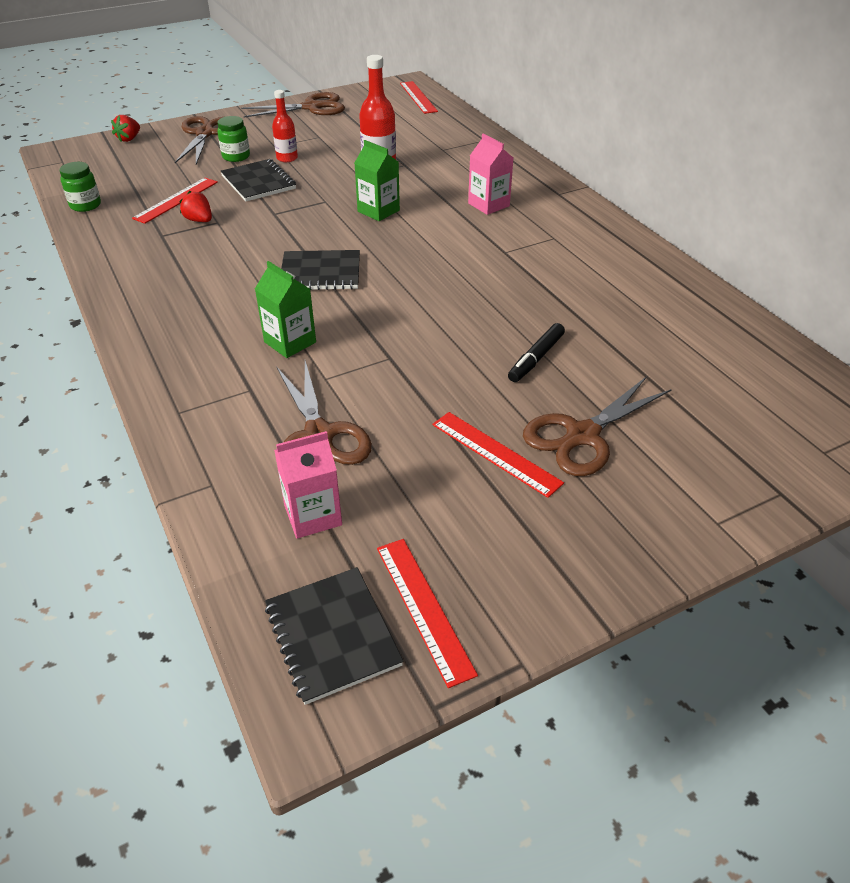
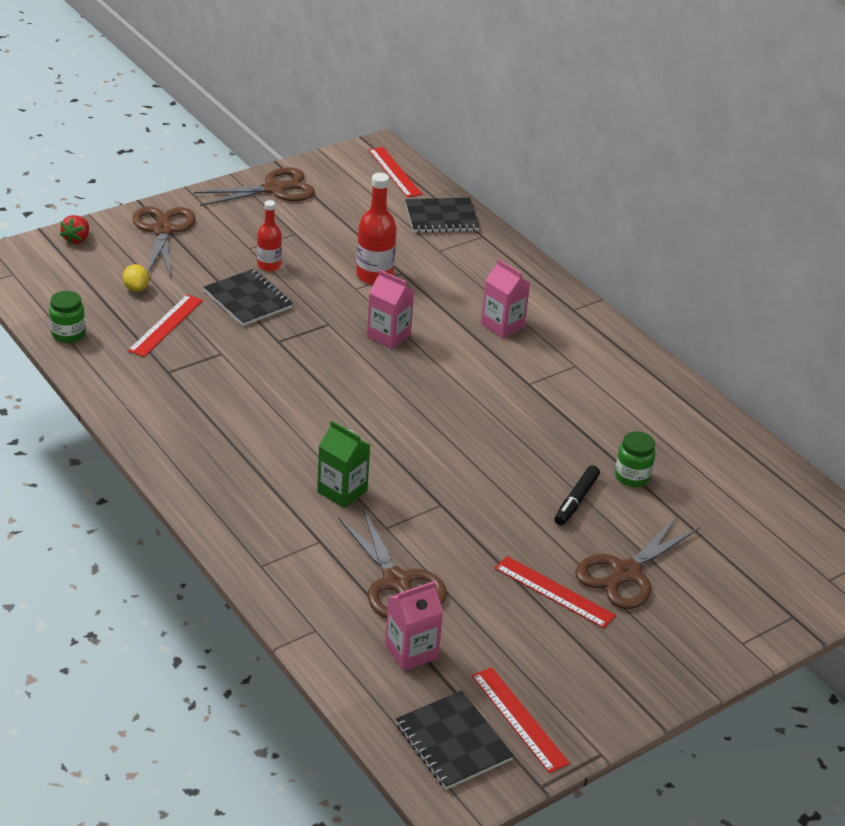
camera: 10 degrees left, 5 degrees down
red strawberry [179,191,212,222] -> none
green jar [217,116,250,162] -> green jar moved to [615,431,656,487]
black notebook [281,250,360,290] -> black notebook moved to [405,197,480,233]
green carton [355,140,400,221] -> pink carton [367,270,414,349]
none -> yellow lemon [123,264,149,292]

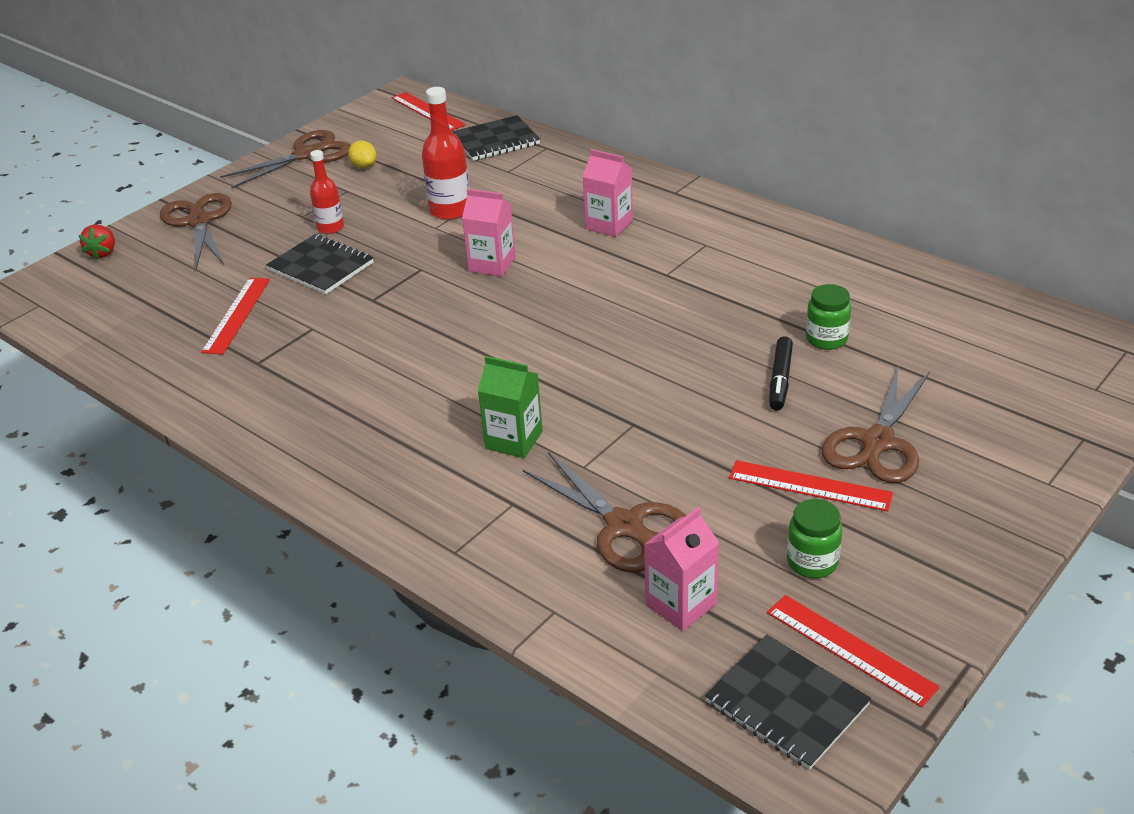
camera: 10 degrees left, 0 degrees up
green jar [49,291,85,343] -> green jar moved to [787,499,842,578]
yellow lemon [123,264,149,292] -> yellow lemon moved to [348,141,376,169]

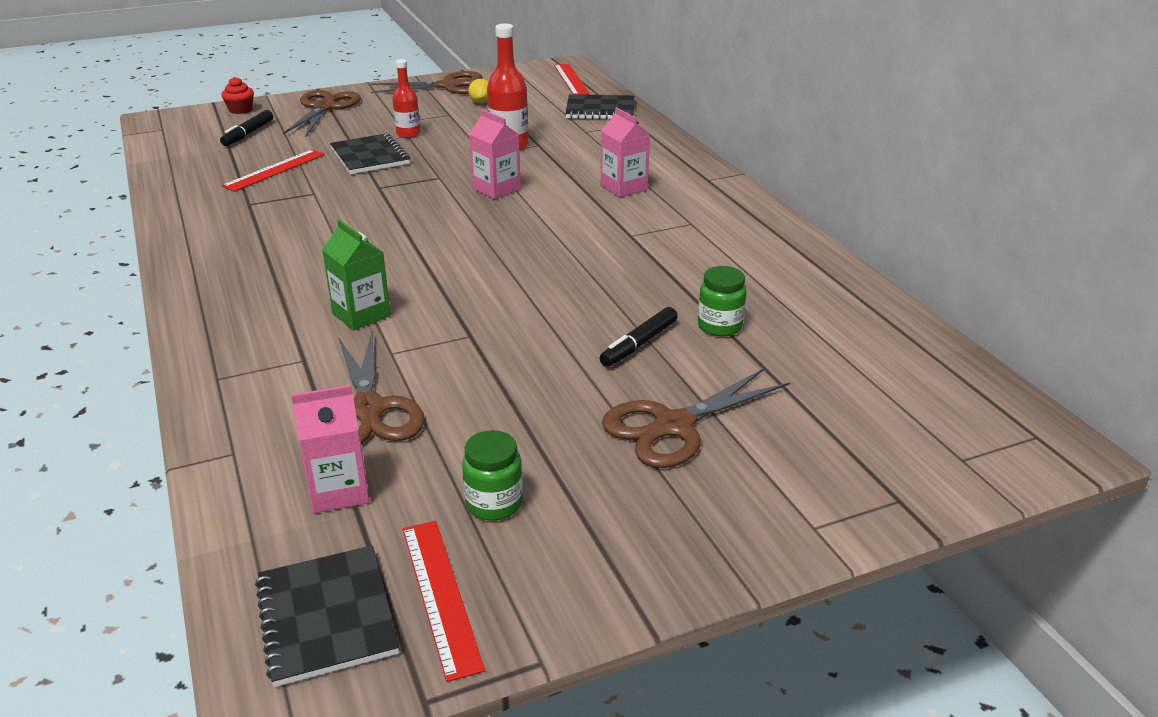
camera: 25 degrees right, 5 degrees down
red strawberry [79,224,115,260] -> red cupcake [221,77,254,114]
red ruler [729,460,893,512] -> none
none -> black marker [220,110,273,146]

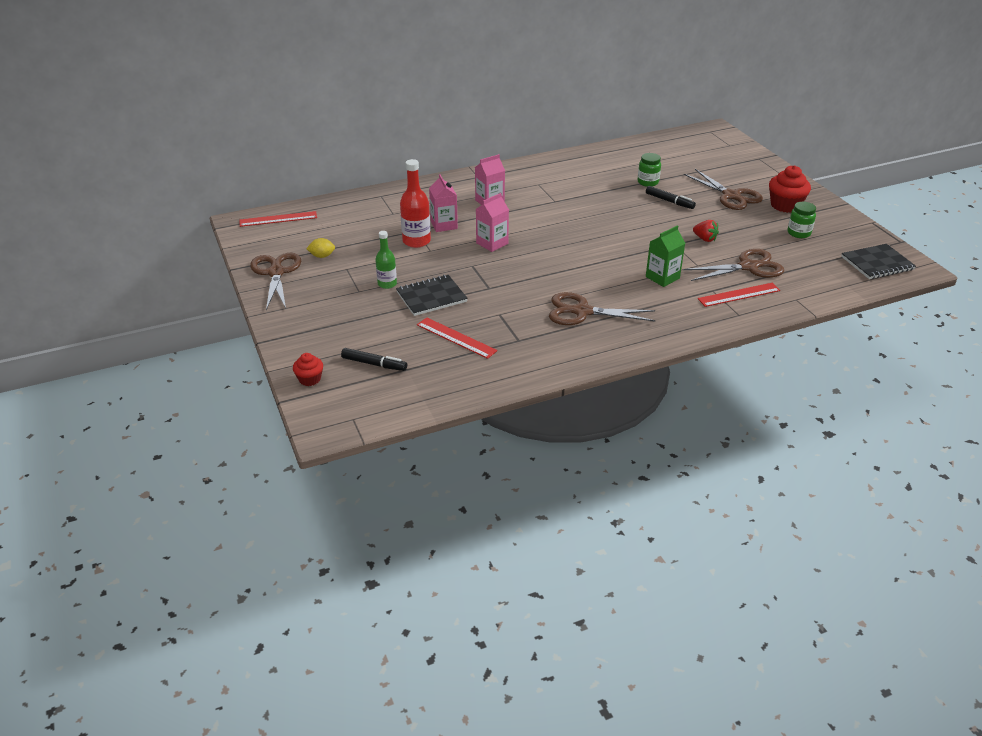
camera: 90 degrees left, 5 degrees up
brown scissors [283,90,361,136] -> brown scissors moved to [549,292,656,325]
pink carton [291,385,370,513] -> pink carton moved to [429,174,458,232]
red bottle [393,59,420,138] -> green bottle [375,231,397,289]
red ruler [403,521,485,682] -> red ruler moved to [698,283,780,307]
black notebook [566,94,634,120] -> none
none -> red strawberry [693,220,719,242]
none -> red cupcake [769,165,811,213]

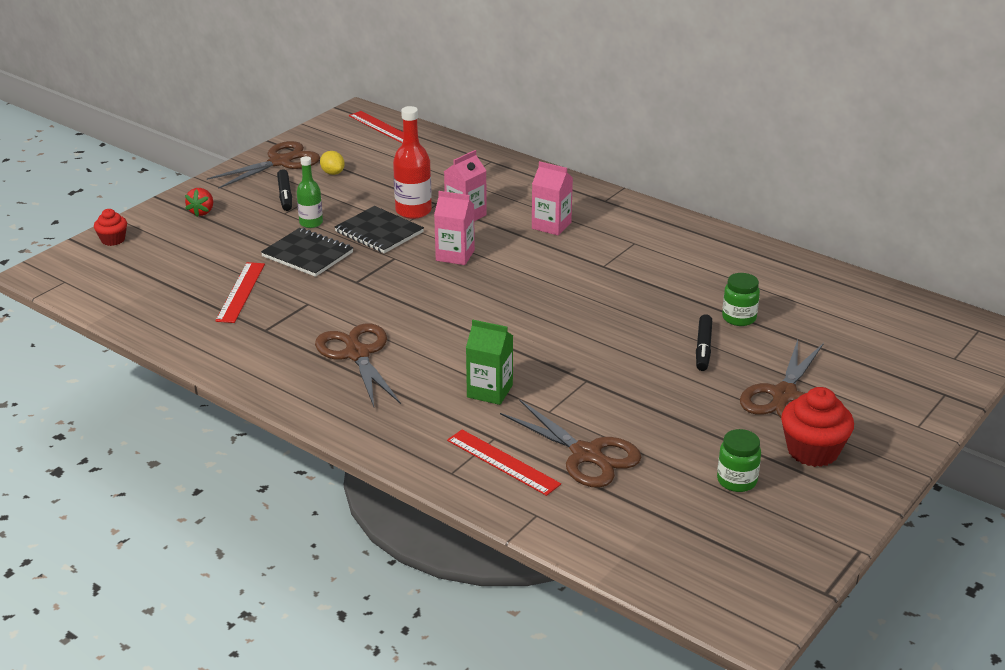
camera: 60 degrees right, 5 degrees down
black marker [341,348,407,371] -> black marker moved to [277,169,292,211]
red strawberry [693,220,719,242] -> red strawberry moved to [185,188,213,217]
black notebook [841,244,916,279] -> black notebook moved to [335,206,424,253]

